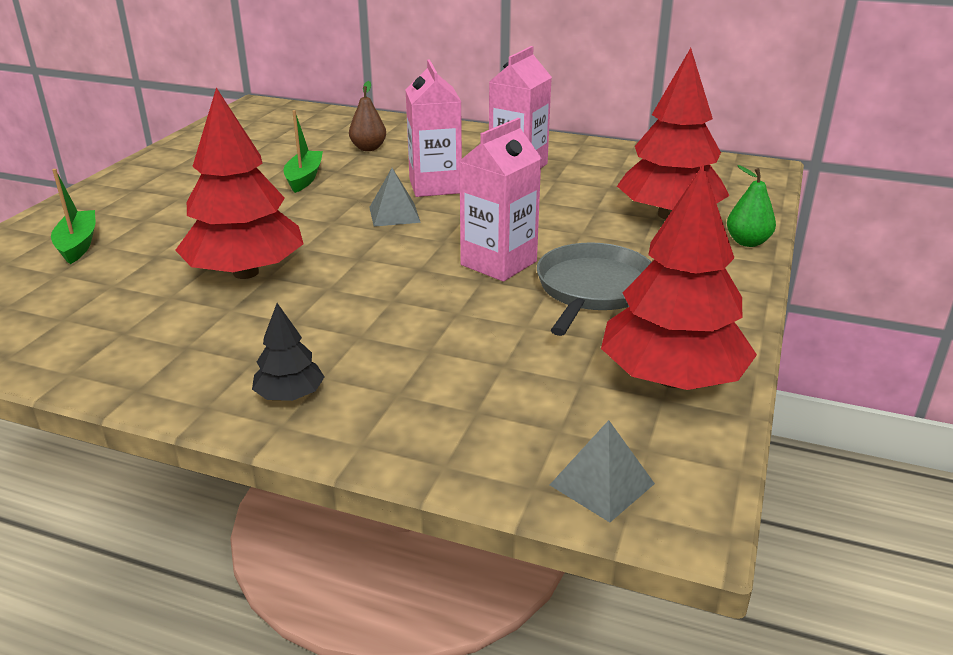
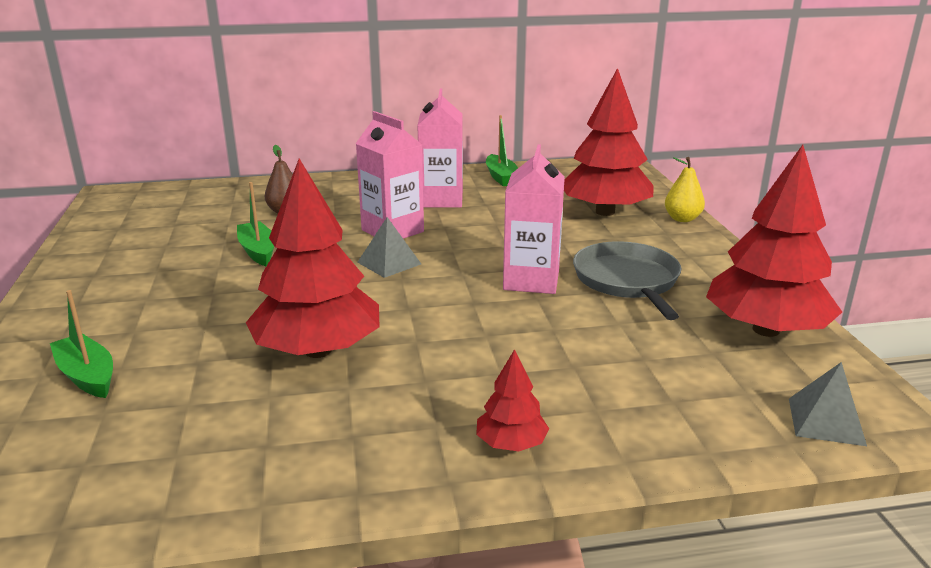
camera: 30 degrees left, 5 degrees down
black tree [252,303,324,401] -> red tree [476,349,549,452]
green pear [727,165,776,247] -> yellow pear [665,157,705,222]
none -> green boat [486,115,518,186]

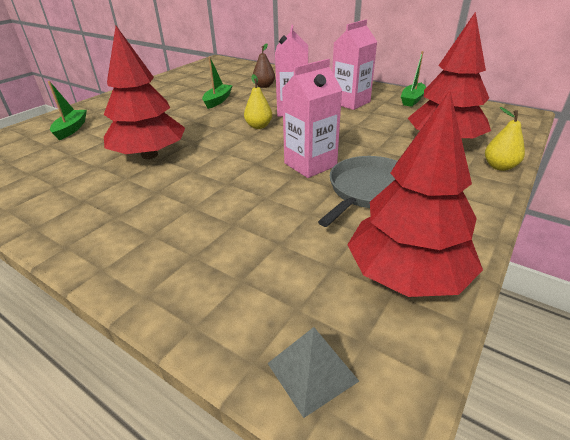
camera: 45 degrees right, 10 degrees up
grey pyramid [357,217,421,278] -> yellow pear [244,74,272,129]
red tree [476,349,549,452] -> none

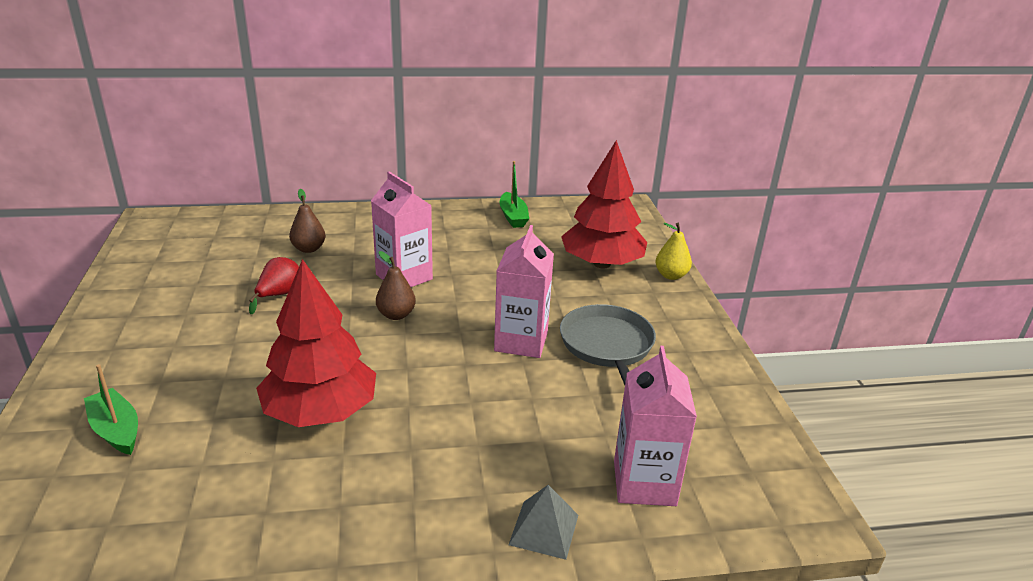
camera: 45 degrees left, 5 degrees down
green boat [202,56,233,109] -> red pear [249,257,299,314]
yellow pear [244,74,272,129] -> brown pear [376,251,416,320]
grey pyramid [267,327,359,418] -> grey pyramid moved to [509,485,578,560]
pink carton [332,19,377,110] -> pink carton moved to [614,346,697,506]
red tree [347,90,483,297] -> none

